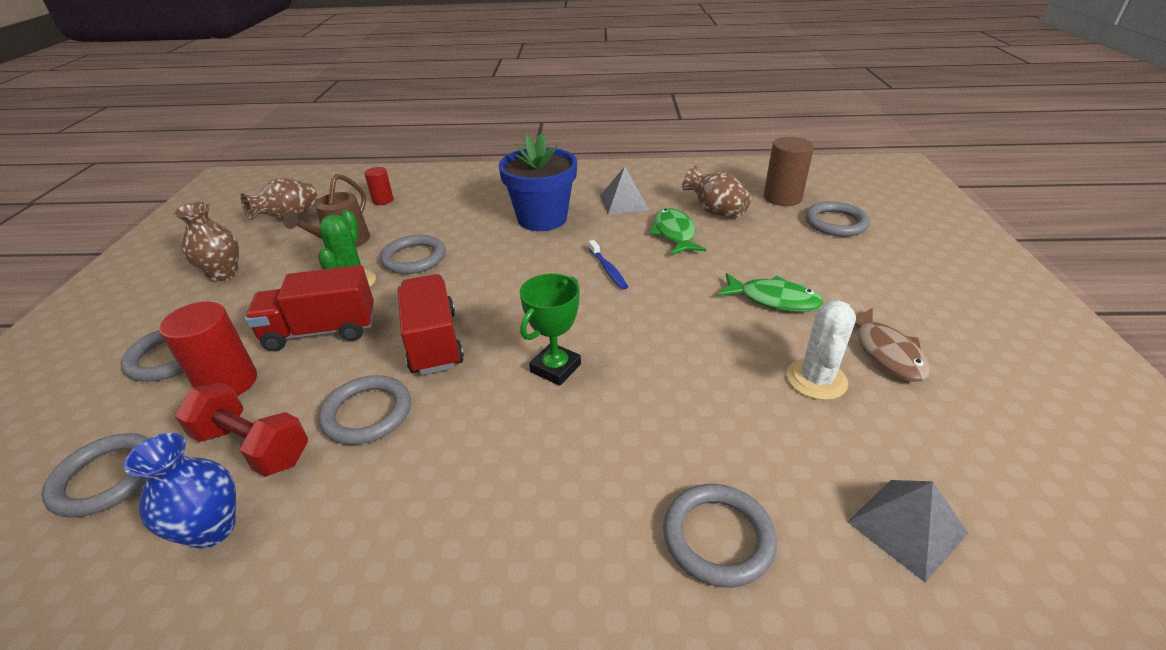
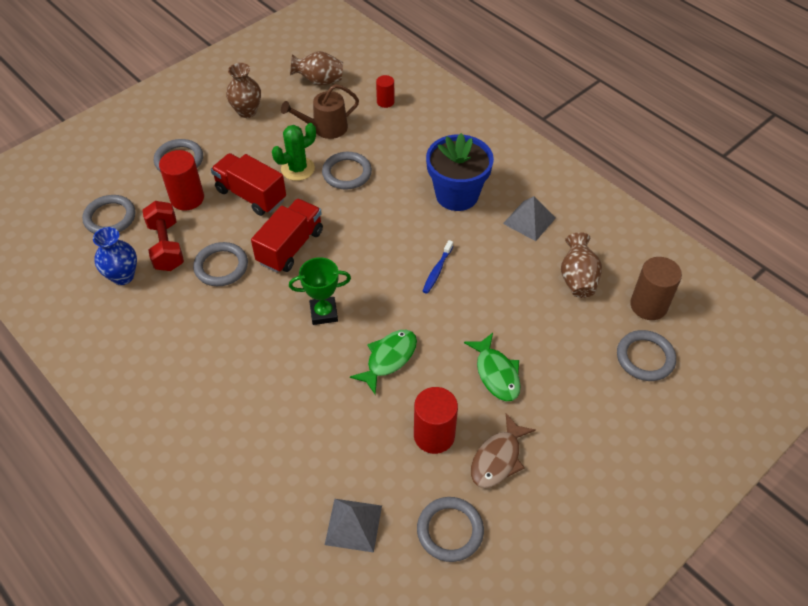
camera: 45 degrees right, 15 degrees up
green fish [649,208,706,255] -> green fish moved to [350,330,417,394]
grey ring [663,484,777,587] -> grey ring moved to [417,497,484,562]
white cactus [787,300,856,400] -> red cylinder [414,387,458,454]

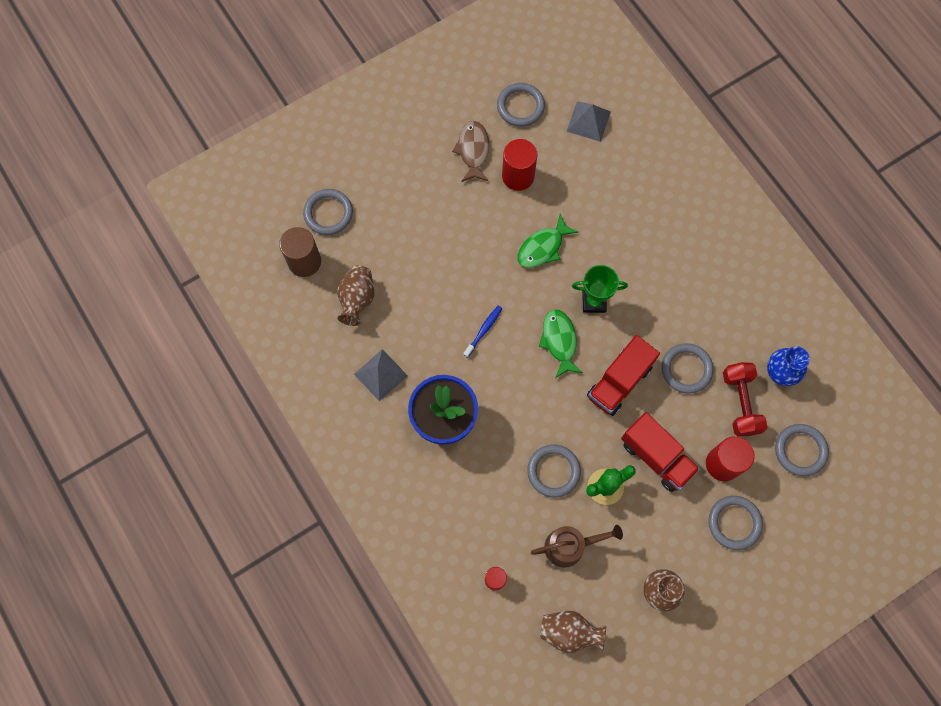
camera: 170 degrees left, 20 degrees up
green fish [464,333,521,401] -> green fish moved to [539,309,583,378]
brown fish [471,413,536,488] -> brown fish turned 45 degrees counterclockwise [452,121,489,182]

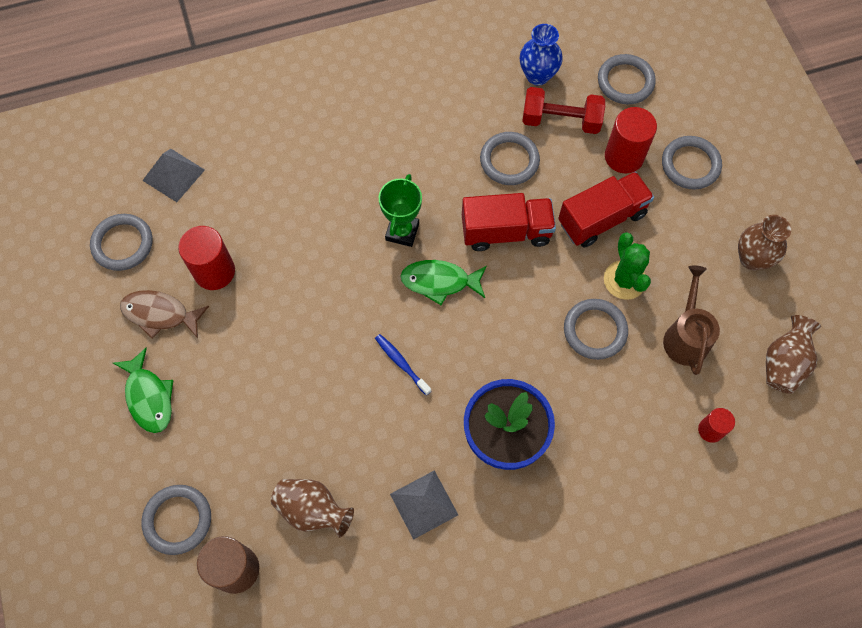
camera: 75 degrees left, 5 degrees down
green fish [517,214,579,268] -> green fish moved to [113,348,173,433]
red truck [587,335,660,416] -> red truck turned 60 degrees counterclockwise [462,193,556,251]

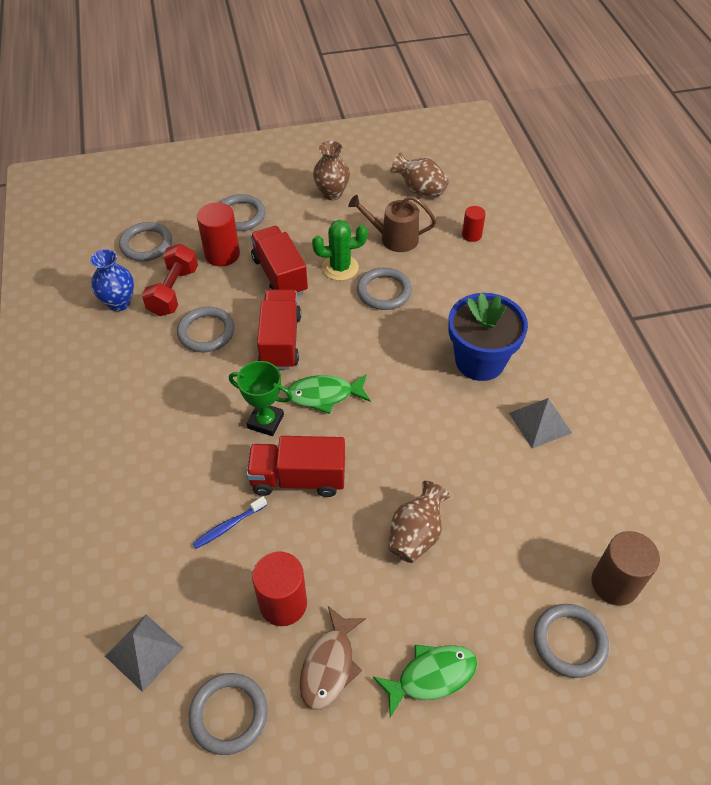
camera: 85 degrees left, 15 degrees down
brown vase [271,479,354,538] -> brown vase moved to [388,481,450,563]
blue toothbrush [375,334,431,395] -> blue toothbrush moved to [192,496,267,549]
green fish [400,260,487,305] -> green fish turned 75 degrees clockwise [286,374,370,414]
none -> red truck [246,436,345,497]

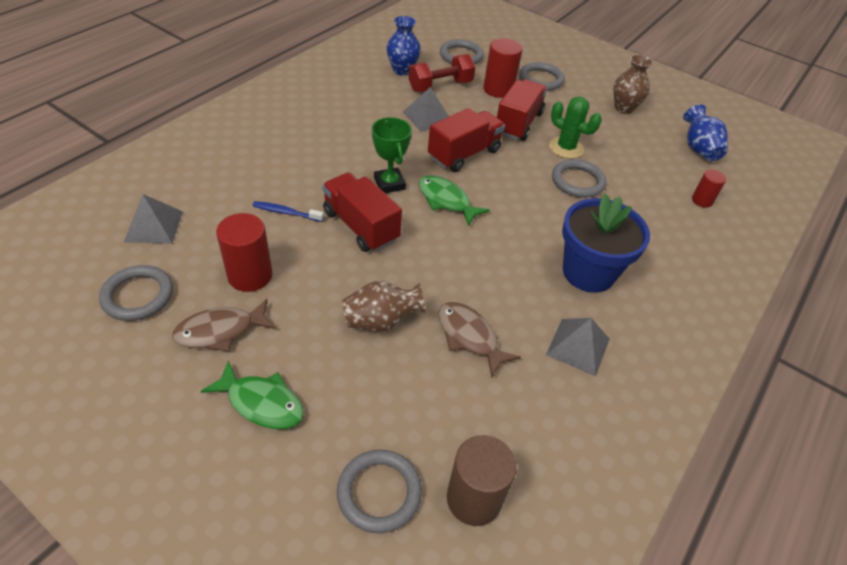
camera: 45 degrees right, 5 degrees down
grey ring [177,307,235,352] -> grey pyramid [403,87,449,132]
brown watering can [348,195,437,252] -> none
brown vase [390,152,449,197] -> blue vase [683,105,728,161]
none -> brown fish [438,302,521,377]

